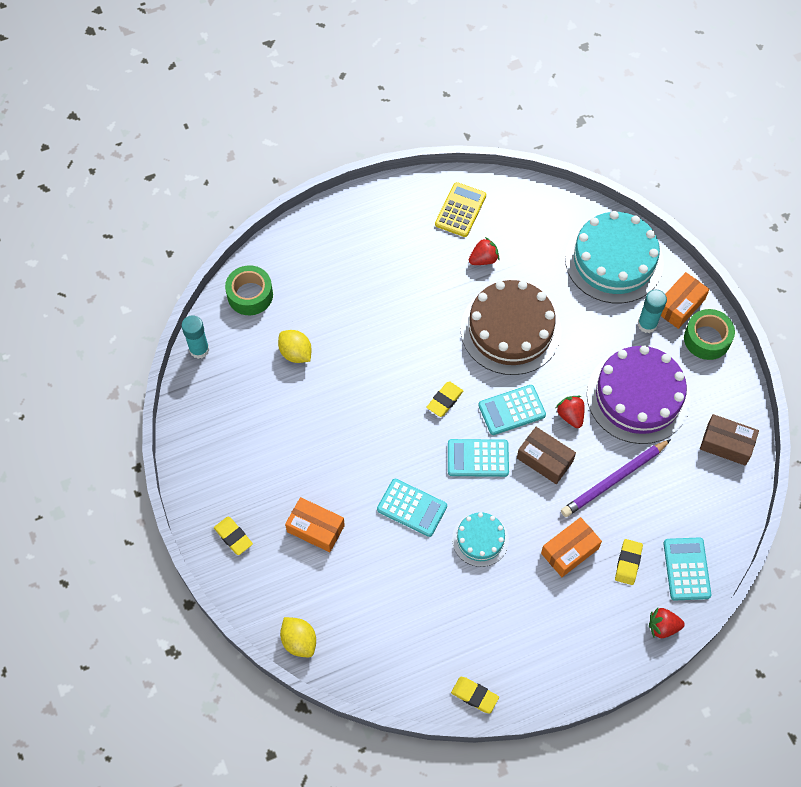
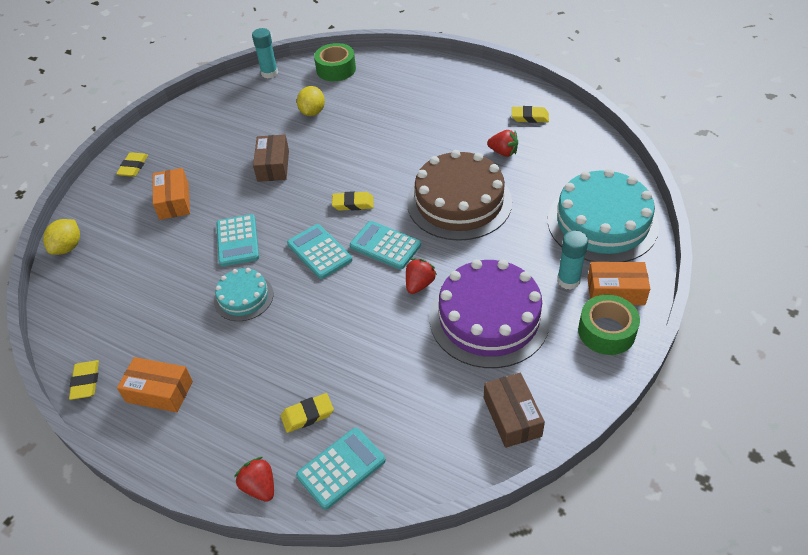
camera: 55 degrees right, 15 degrees down
yellow calculator [435,182,486,237] -> yellow eraser [512,106,549,123]
brown box [517,427,576,484] -> brown box moved to [253,135,289,182]
orange box [541,517,602,577] -> orange box moved to [117,357,193,412]
purple pencil [561,439,671,517] -> none

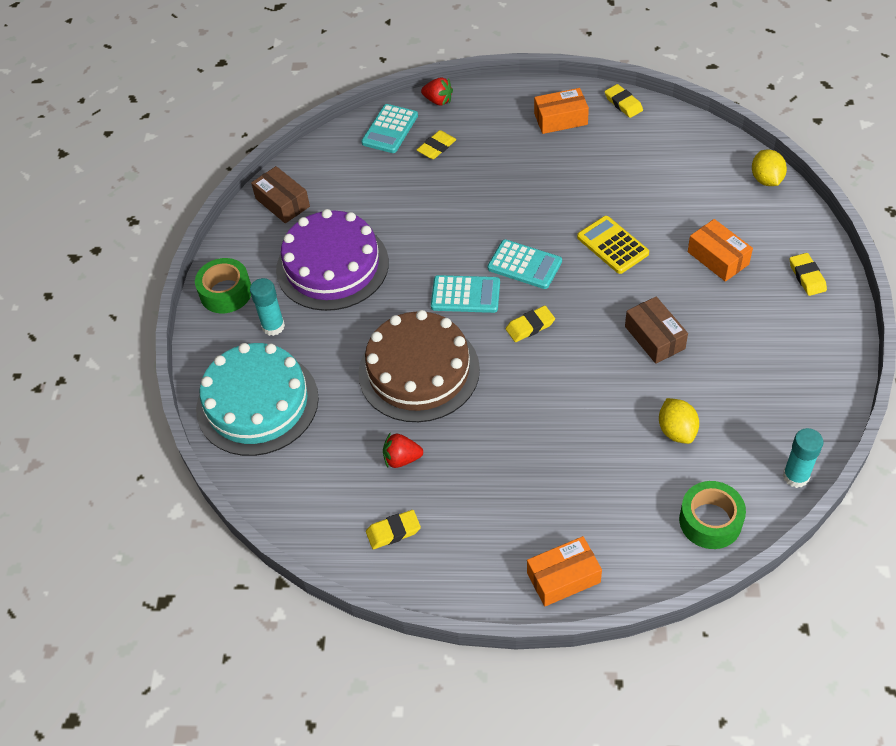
camera: 155 degrees right, 5 degrees up
turquoise cake [214,268,274,321] -> none
turquoise calculator [216,214,259,267] -> yellow calculator [577,216,649,274]
red strawberry [406,258,437,294] -> none
orange box [587,262,650,305] -> orange box moved to [527,536,602,606]

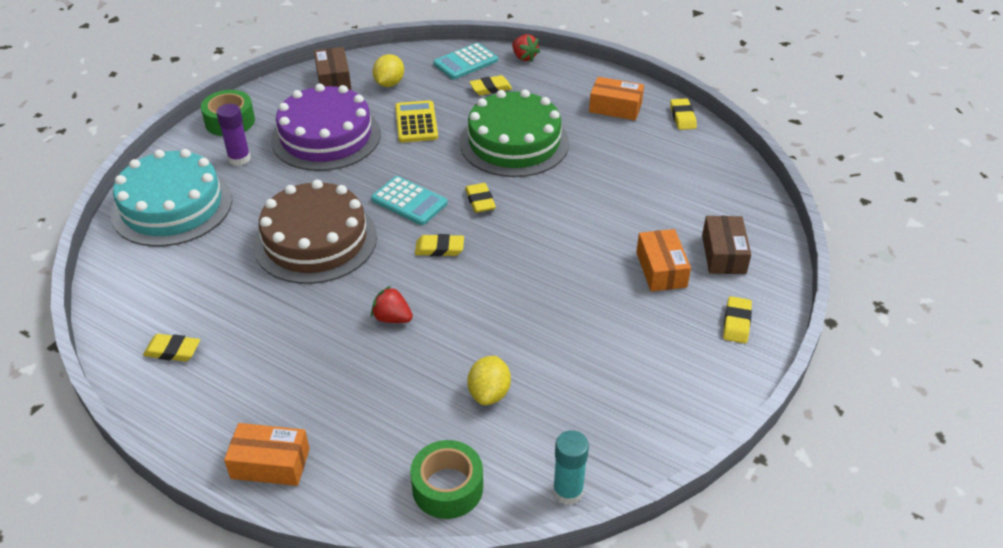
camera: 25 degrees right, 10 degrees down
turquoise glue stick [250,278,285,336] -> purple glue stick [216,104,251,166]
red strawberry [383,433,423,468] -> red strawberry moved to [371,286,413,323]
turquoise calculator [487,239,562,289] -> yellow eraser [465,183,496,213]
yellow calculator [577,216,649,274] -> yellow calculator moved to [395,100,438,142]
brown box [625,297,688,364] -> brown box moved to [702,216,751,274]
yellow lemon [752,149,787,186] -> yellow lemon moved to [373,54,404,87]
none -> green cake [460,89,569,177]

